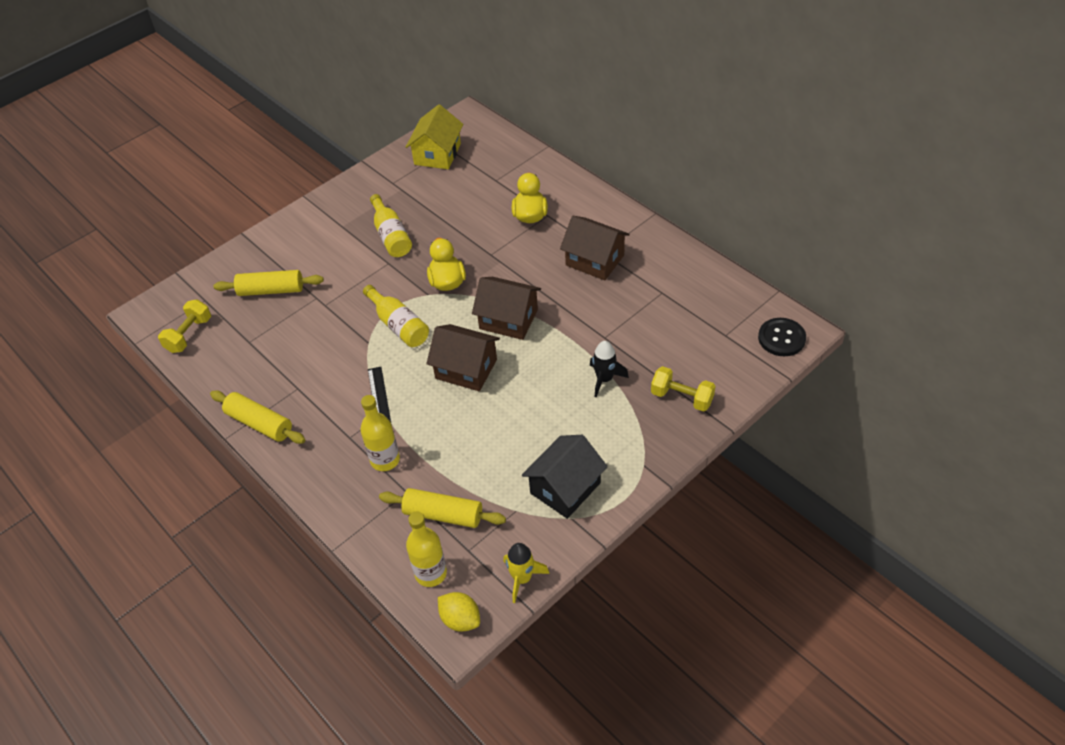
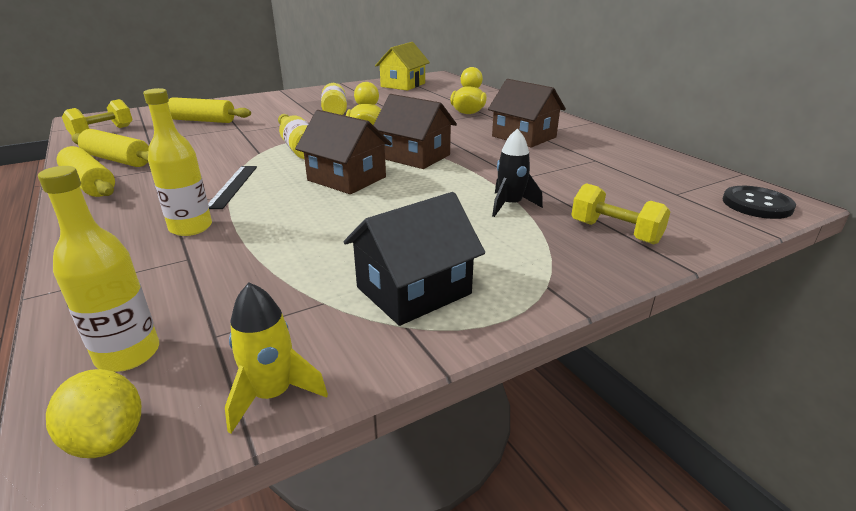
camera: 10 degrees right, 20 degrees down
yellow rolling pin [379,488,506,528] -> yellow rolling pin moved to [71,129,149,167]

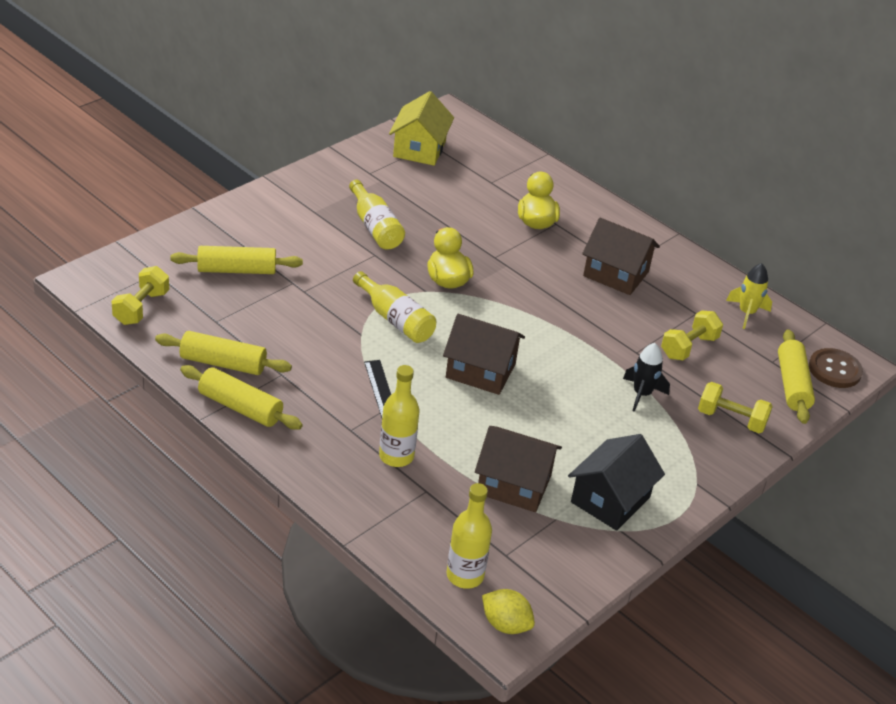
camera: 20 degrees left, 10 degrees up
yellow rocket [225,282,328,434] -> yellow rocket moved to [726,263,772,329]
brown house [373,94,457,169] -> brown house moved to [475,426,562,512]
black button [722,186,796,219] -> brown button [809,348,863,388]
none -> yellow dumbbell [661,310,723,360]
none -> yellow rolling pin [778,329,815,424]

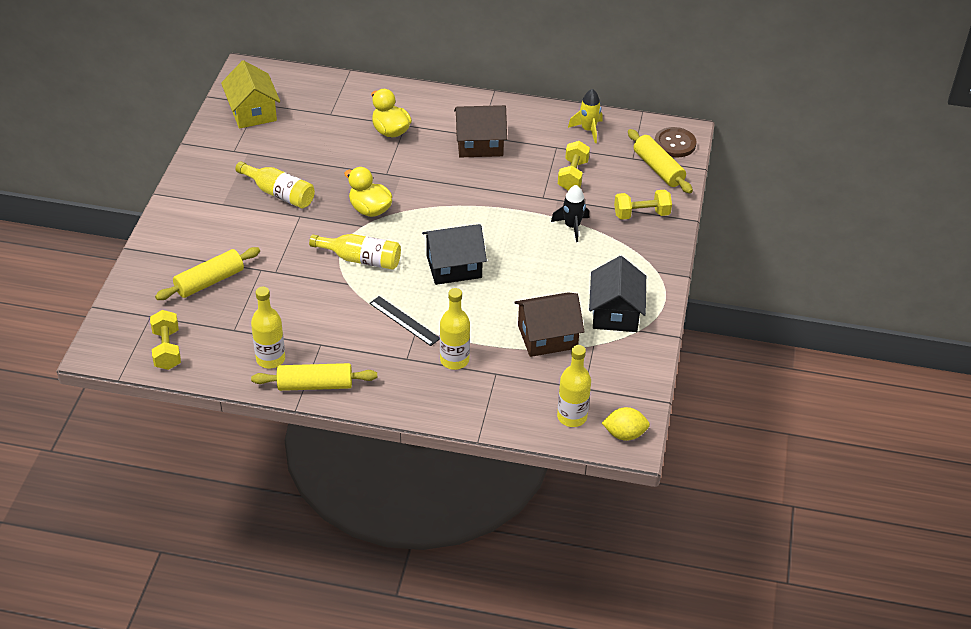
camera: 30 degrees left, 5 degrees up
yellow rolling pin [155,331,292,375] -> yellow bottle [251,287,285,368]
brown house [443,314,525,395] -> black house [422,224,487,285]

